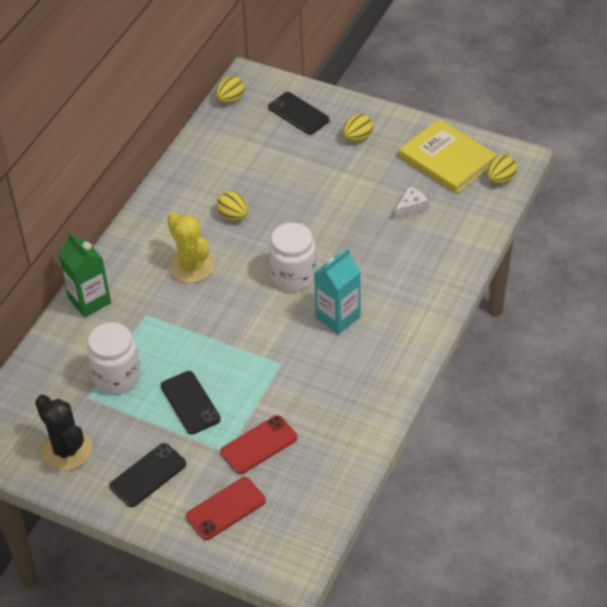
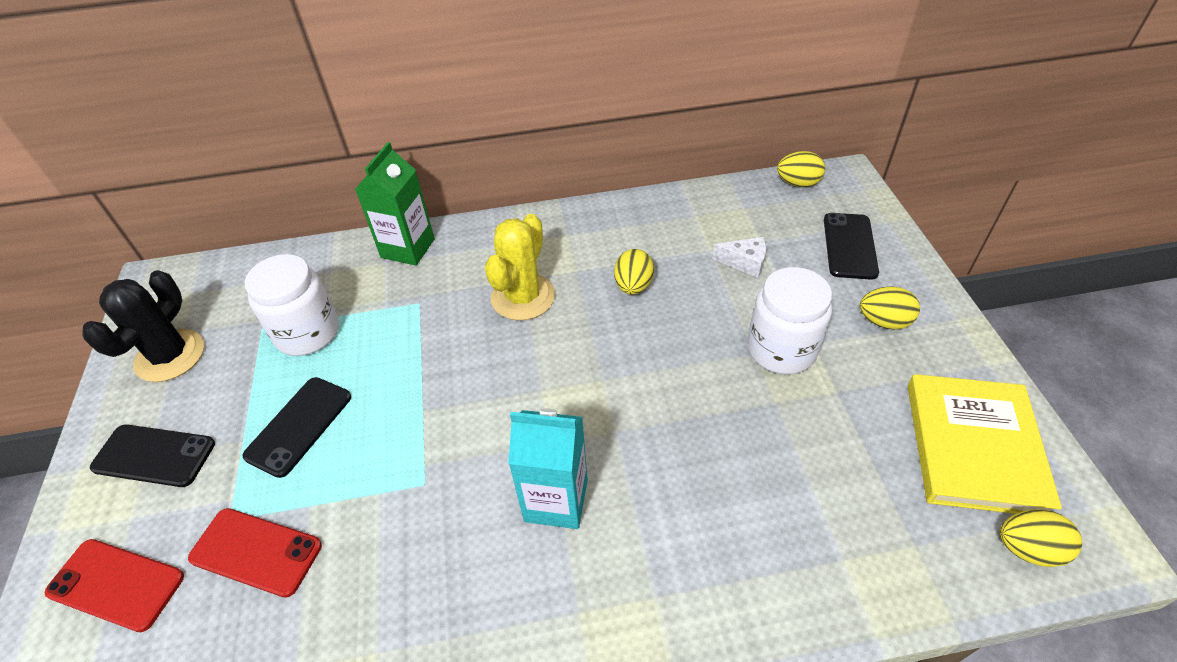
camera: 55 degrees right, 0 degrees up
white jar [269,223,317,291] -> white jar moved to [747,267,832,374]
white cheese [395,186,429,220] -> white cheese moved to [712,237,766,278]

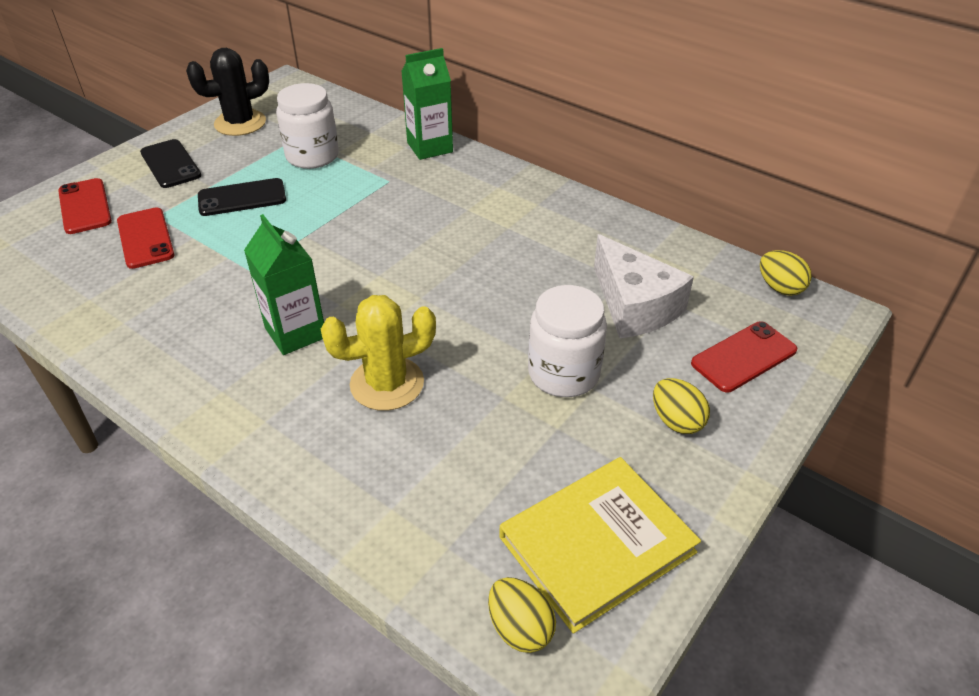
camera: 45 degrees right, 5 degrees down
yellow cactus [485,214,555,321] -> yellow cactus moved to [321,295,436,411]
turquoise carton [508,408,588,529] -> green carton [244,214,324,355]
yellow egg [614,249,654,295] -> none
white cheese [712,237,766,278] -> white cheese [594,234,694,338], size x2.02
black phone [824,213,879,280] -> red phone [691,321,797,393]

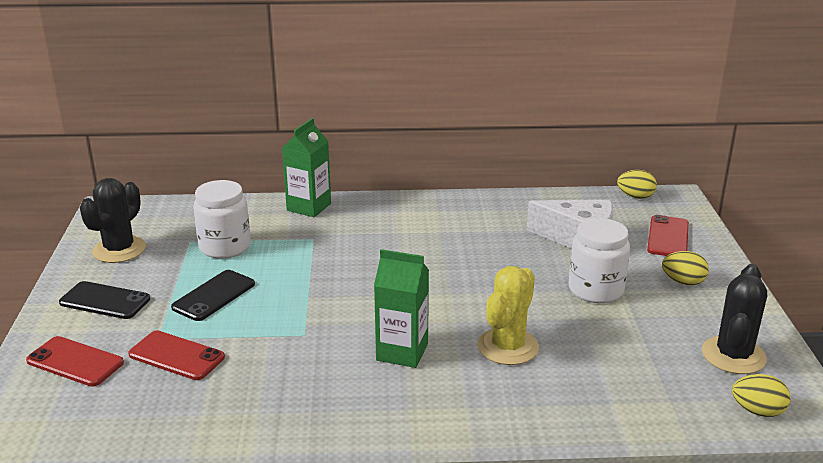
camera: 40 degrees left, 15 degrees down
yellow book [500,457,701,634] -> black cactus [702,264,767,374]

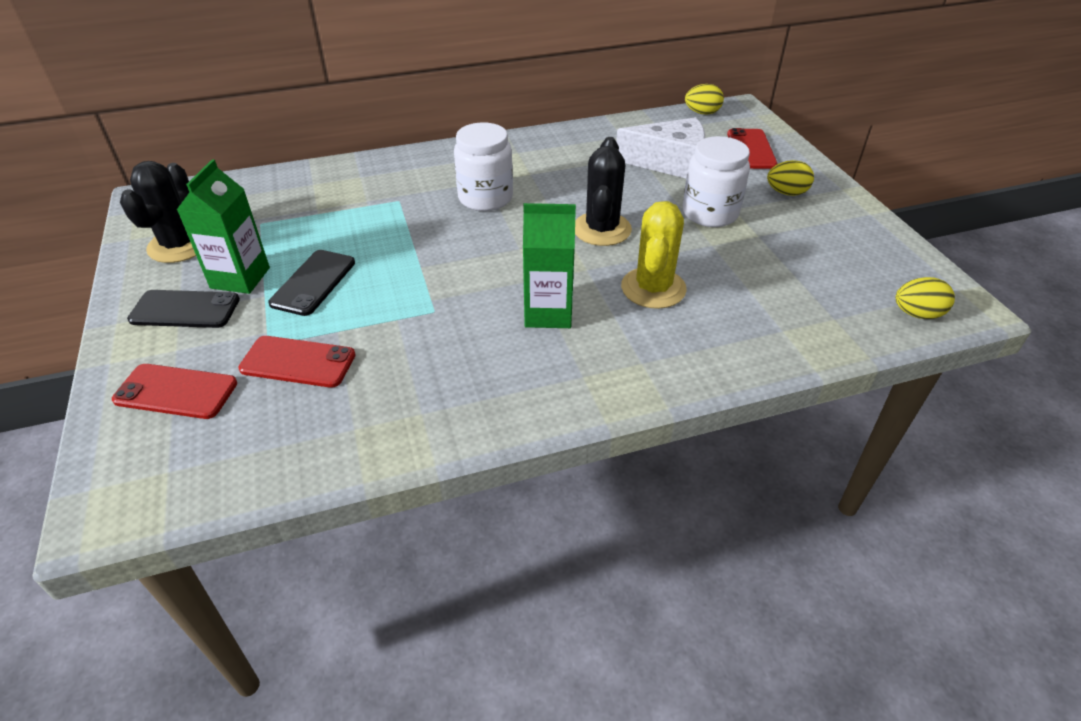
camera: 15 degrees left, 15 degrees up
white jar [193,180,251,259] -> white jar moved to [454,123,513,211]
green carton [282,118,331,217] -> green carton moved to [177,159,270,294]
black cactus [702,264,767,374] -> black cactus moved to [575,137,632,246]

